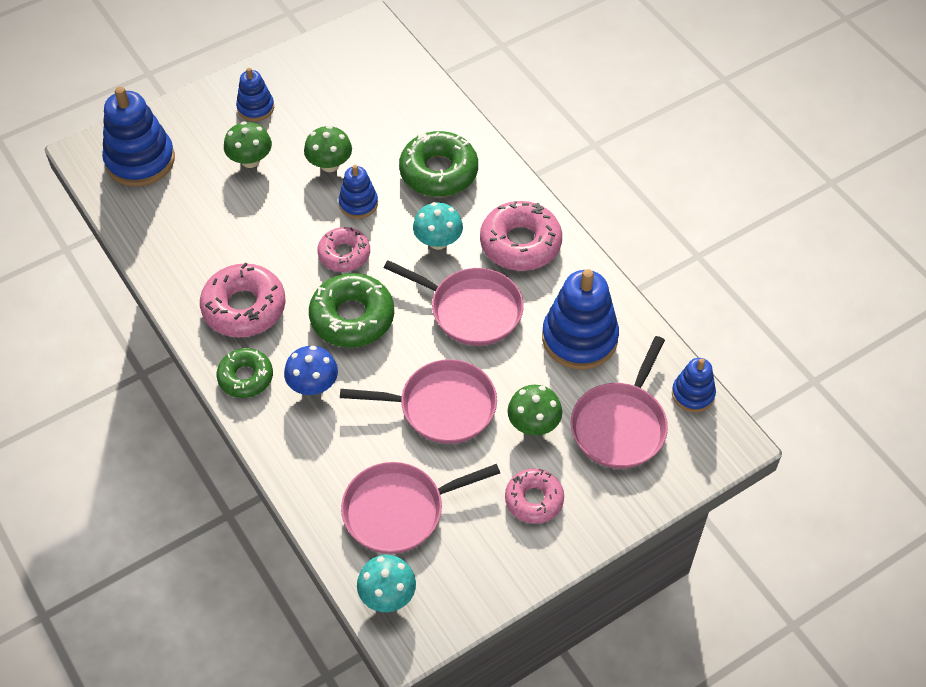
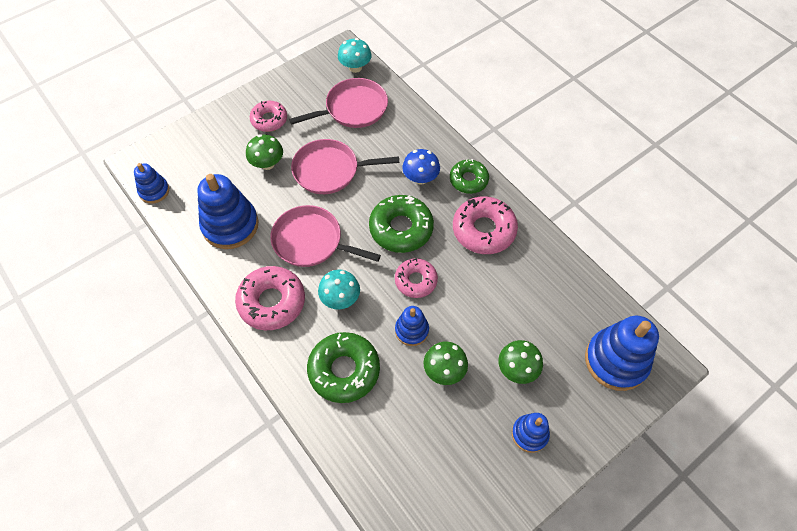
camera: 175 degrees right, 5 degrees up
pink pan [571,336,668,469] -> none

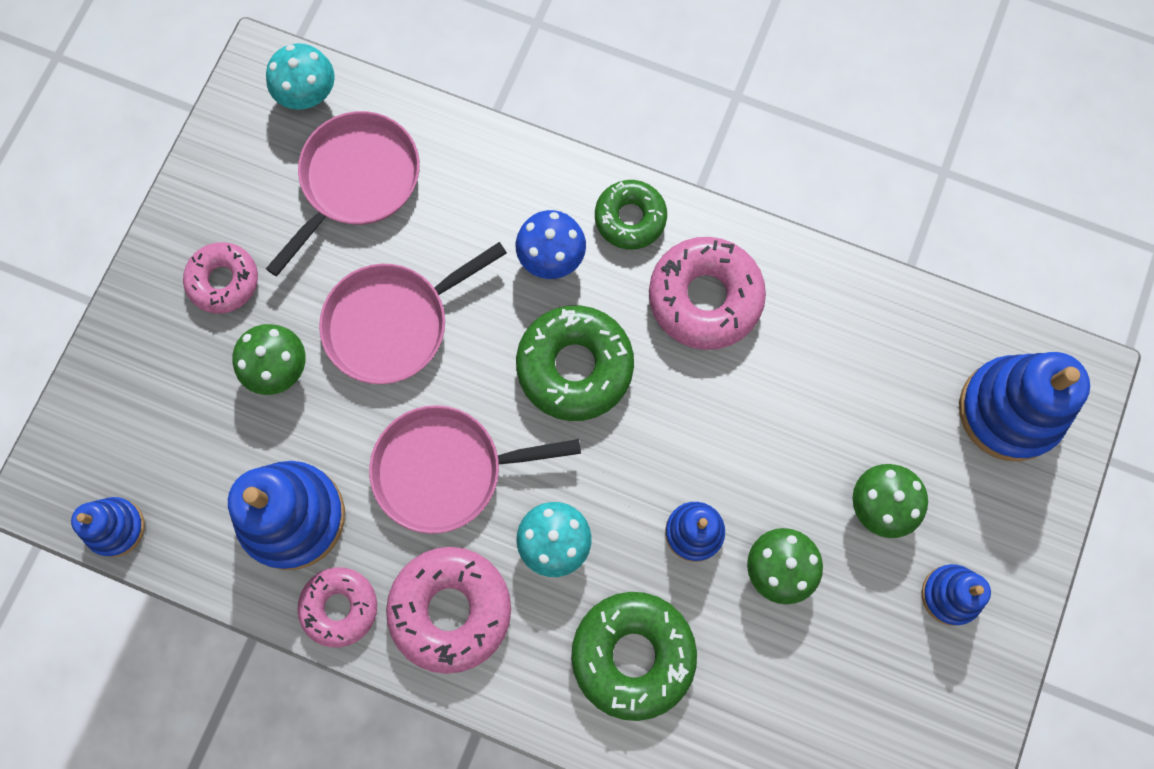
camera: 30 degrees left, 15 degrees up
pink donut [395,258,438,298] -> pink donut moved to [297,567,377,647]

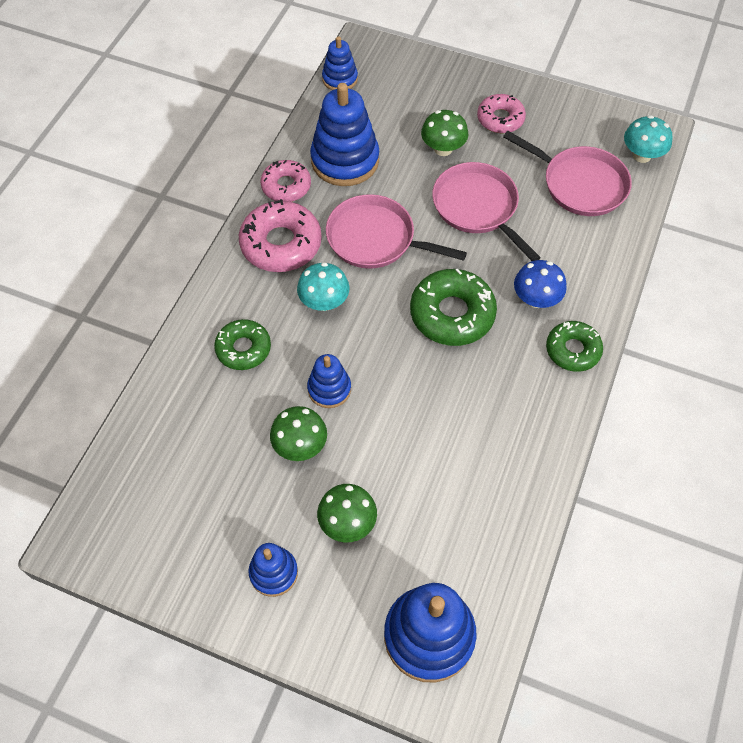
camera: 90 degrees right, 15 degrees down
pink pan [369,405,581,534] -> pink pan turned 60 degrees counterclockwise [326,194,467,269]
green donut [571,592,697,721] -> green donut [214,319,271,370], size x0.64
pink donut [649,237,766,350] -> none

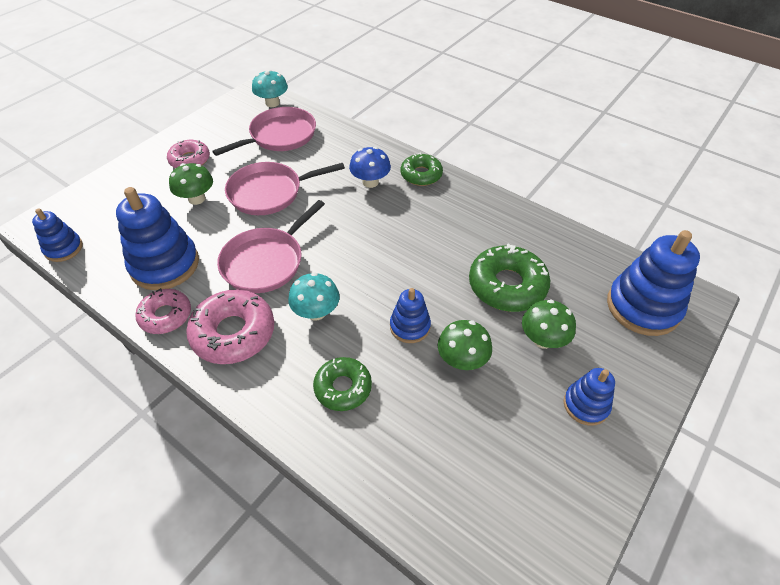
camera: 75 degrees left, 10 degrees down
green donut [410,268,497,346] -> green donut moved to [469,243,550,312]

